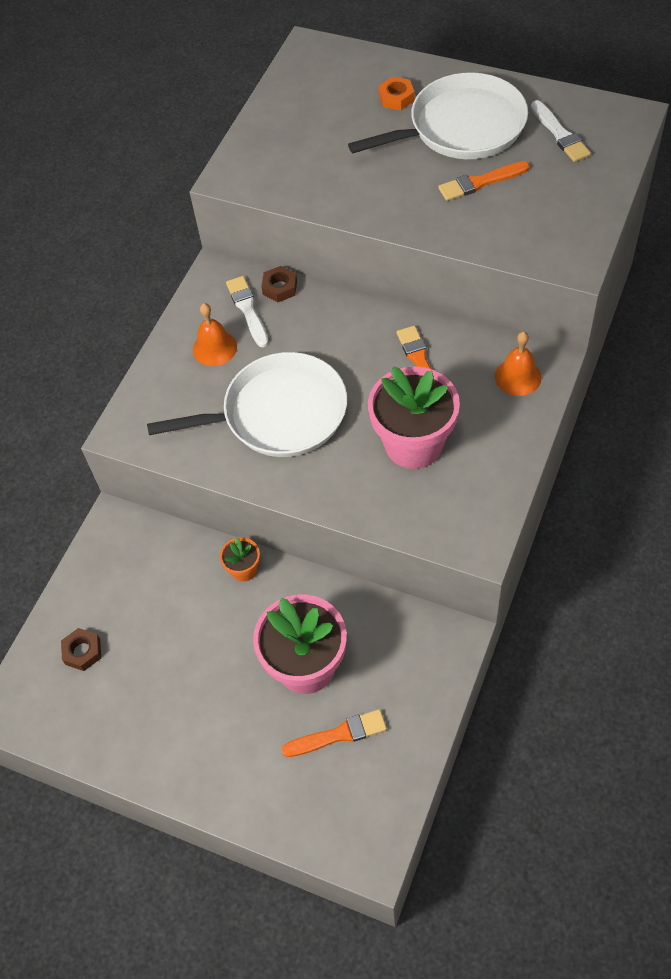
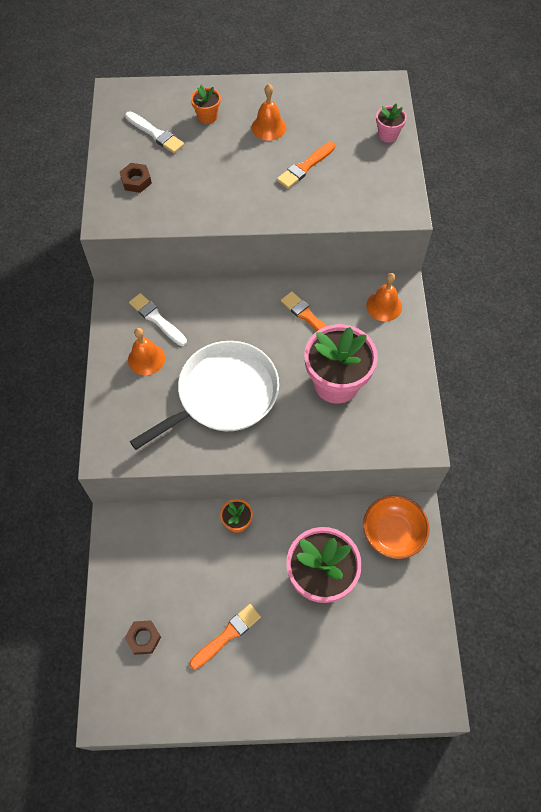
camera: 30 degrees left, 5 degrees up
brown nut [261,266,297,302] -> brown nut moved to [120,163,152,193]
orange brush [281,709,387,757] -> orange brush moved to [190,604,261,669]
white pan [348,72,528,159] -> orange bell [251,84,286,141]
orange nut [379,77,415,110] -> orange flower pot [191,85,221,124]
white brush [531,100,591,162] -> white brush moved to [125,111,184,153]
none -> orange bowl [363,495,429,559]
none -> pink flower pot [376,103,407,143]

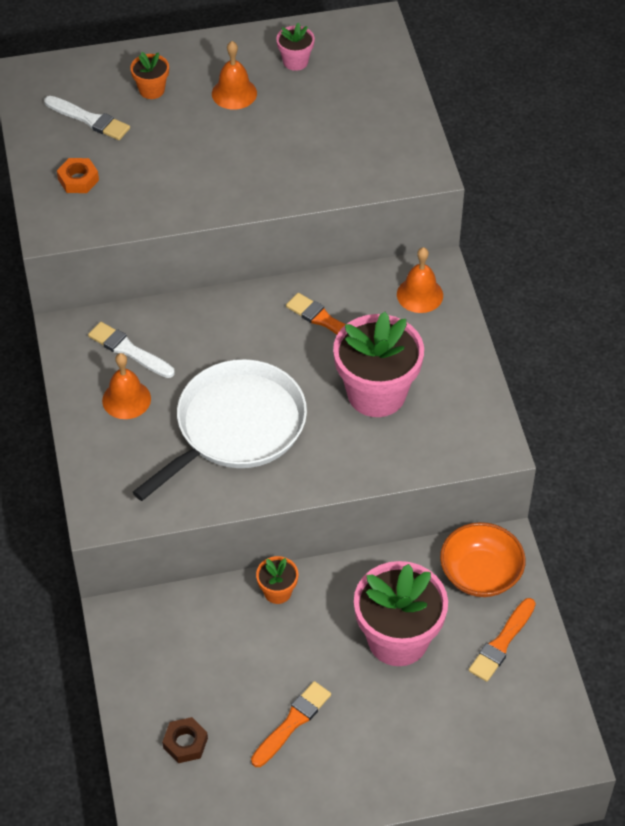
camera: 10 degrees left, 10 degrees down
brown nut [120,163,152,193] -> orange nut [57,158,99,193]
orange brush [277,142,335,189] -> orange brush moved to [469,598,536,682]
pink flower pot [376,103,407,143] -> pink flower pot moved to [276,23,315,71]

